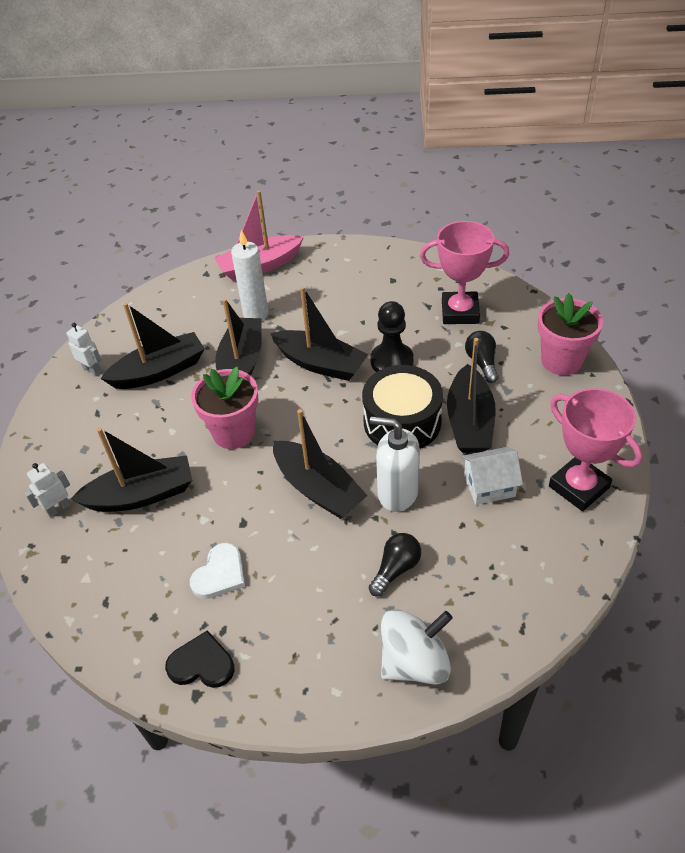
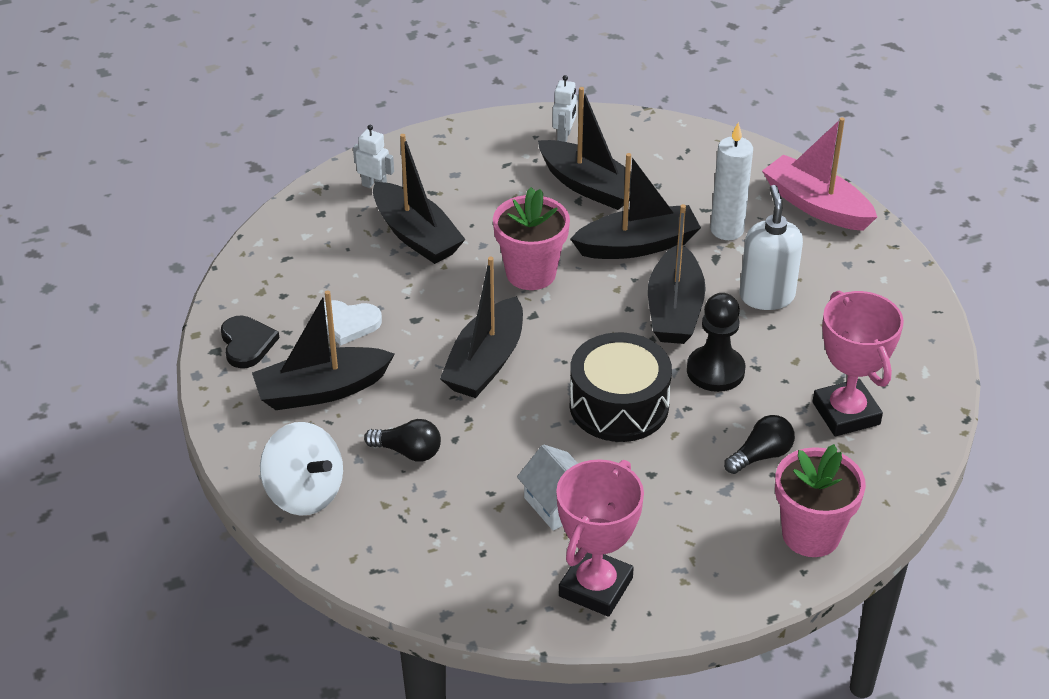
camera: 65 degrees right, 5 degrees down
white soap dispenser [370,416,420,512] -> white soap dispenser moved to [740,185,803,310]
black boat [447,338,496,453] -> black boat moved to [252,290,395,410]

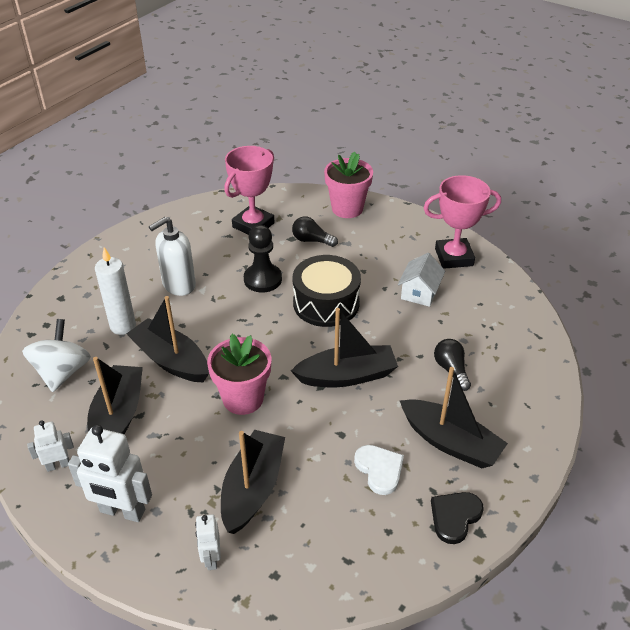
camera: 125 degrees left, 0 degrees up
white spinning top [260,422,343,516] -> white spinning top moved to [22,319,91,392]
black boat [648,204,706,344] -> none
pink boat [762,117,877,231] -> none
none -> white robot [68,425,152,522]

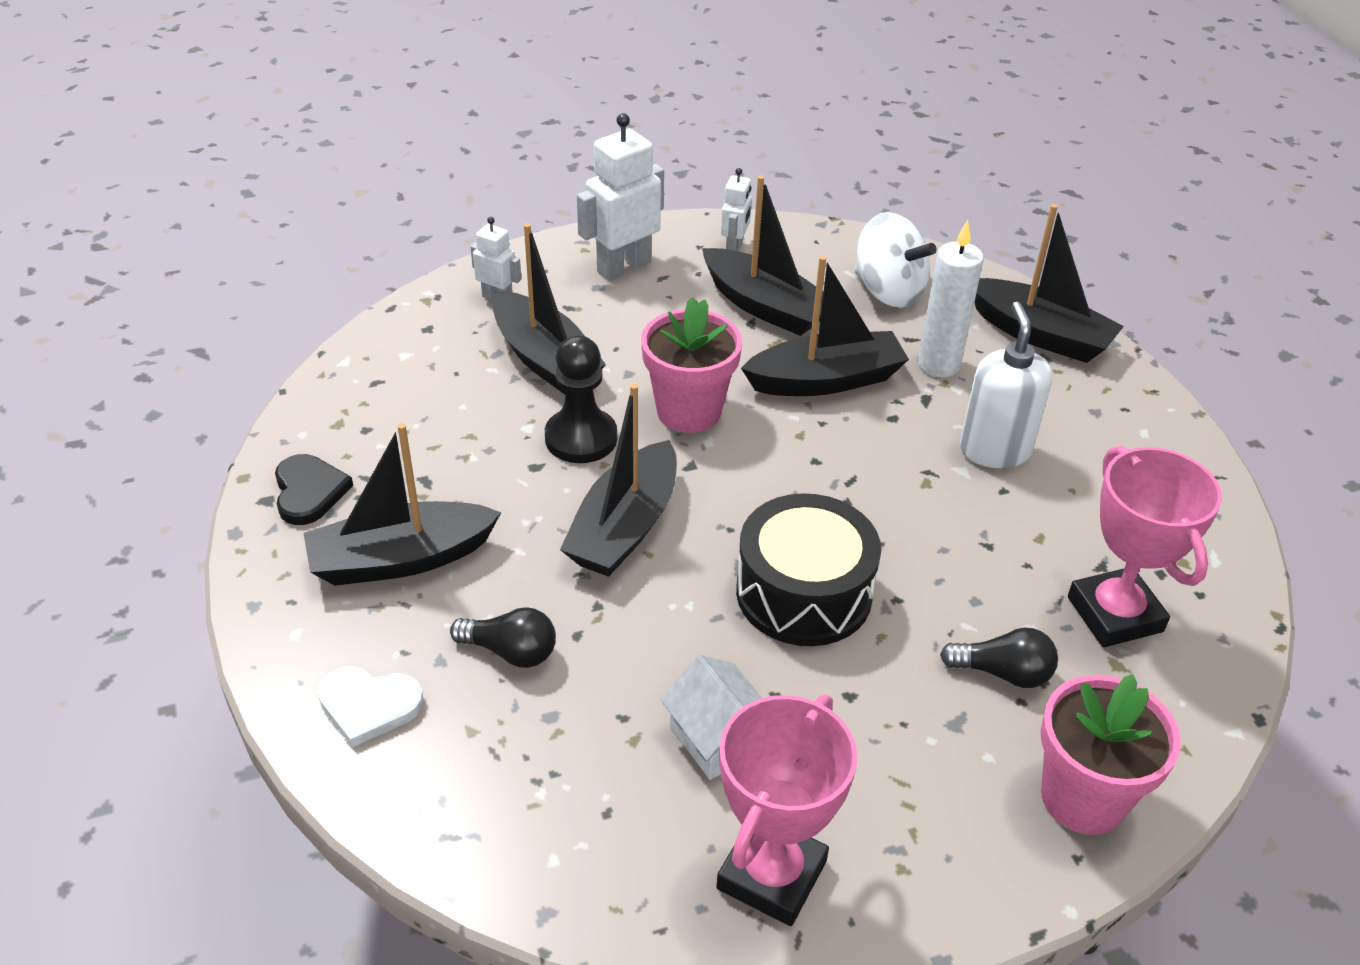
camera: 125 degrees right, 0 degrees up
black pawn [244,225,282,293] -> black pawn moved to [545,335,617,463]
black light bulb [292,216,338,247] -> black light bulb turned 45 degrees clockwise [940,627,1058,688]
white heart [354,445,404,495] -> white heart moved to [318,666,424,747]
none -> black boat [974,204,1124,363]

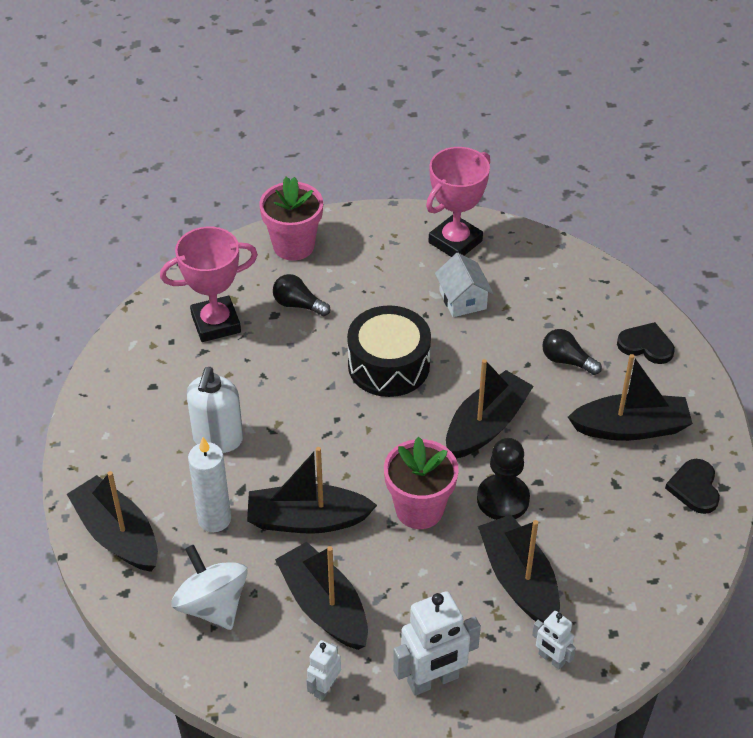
camera: 165 degrees left, 5 degrees up
white heart [318,666,424,747] -> black heart [617,322,675,364]
pink trophy [1068,445,1222,647] -> pink trophy turned 75 degrees clockwise [160,227,258,342]

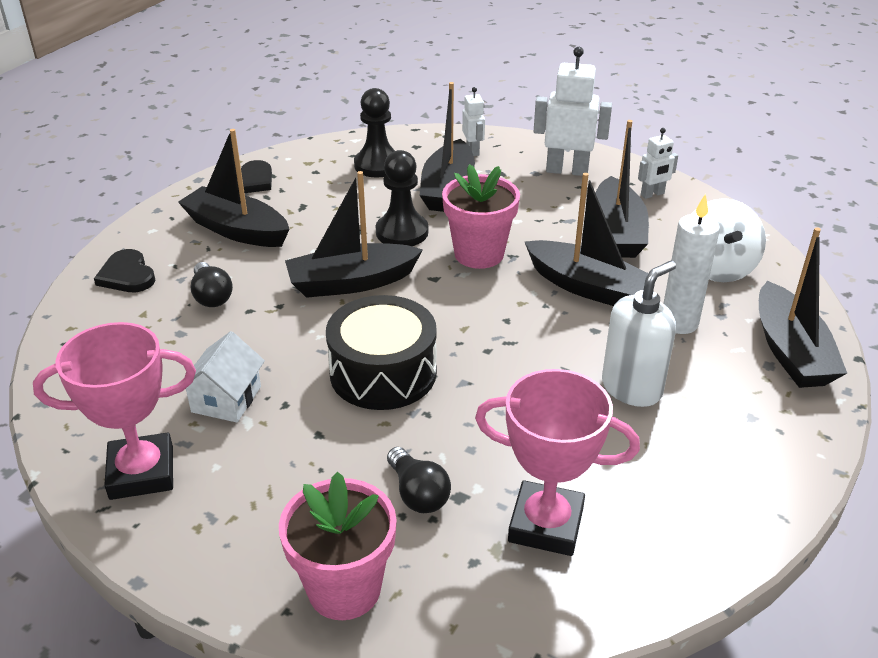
camera: 145 degrees left, 10 degrees down
none -> black pawn [354,88,395,178]

